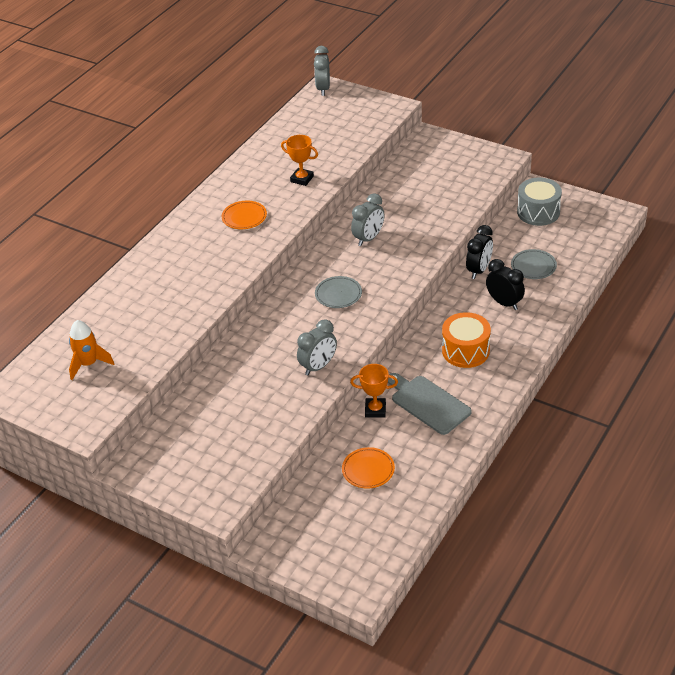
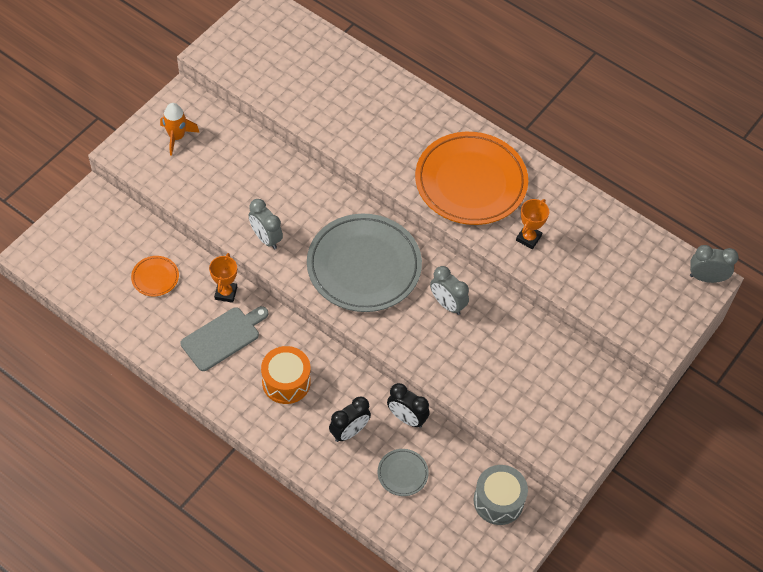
camera: 90 degrees right, 15 degrees up
orange rocket [69,320,114,380] -> orange rocket moved to [160,103,200,156]
orange plate [222,201,267,229] -> orange plate [415,132,528,225], size x2.39
grey plate [315,276,362,308] -> grey plate [307,214,422,312], size x2.39

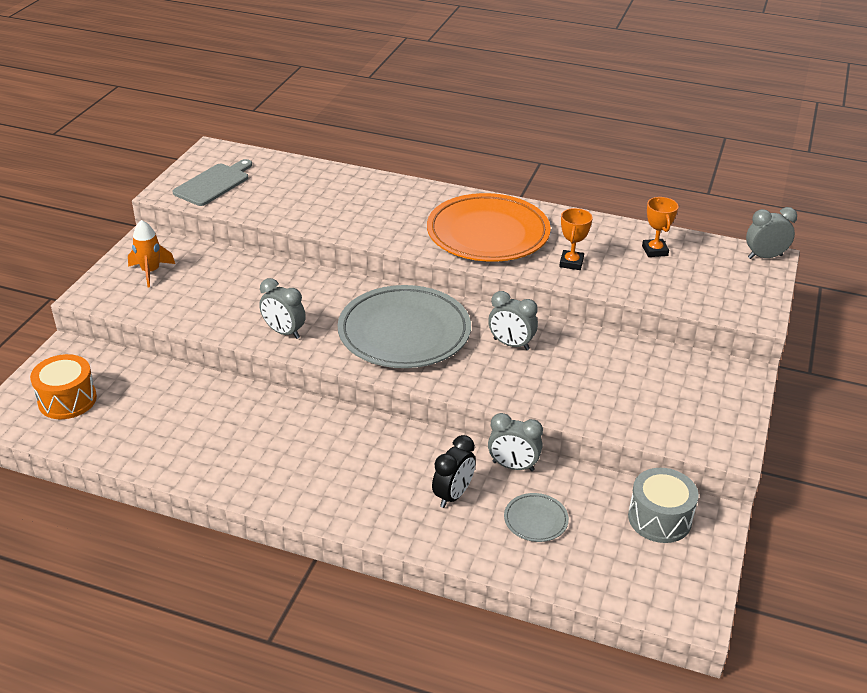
camera: 15 degrees left, 20 degrees down
orange plate [131,256,179,297] -> none
grey cutting board [181,306,268,371] -> grey cutting board moved to [172,159,252,206]
orange trophy [209,253,237,303] -> orange trophy moved to [642,197,678,257]
orange drum [261,346,311,404] -> orange drum moved to [30,354,97,419]
black clock [387,383,430,428] -> grey clock [488,413,543,471]

